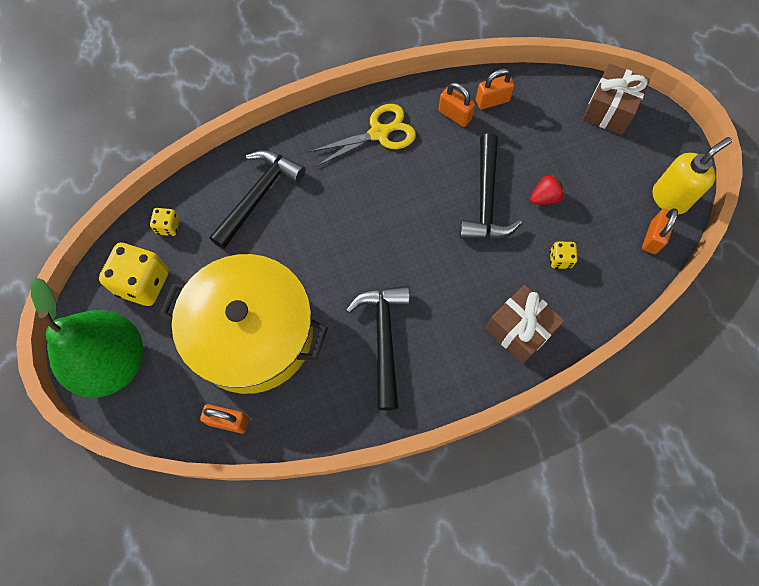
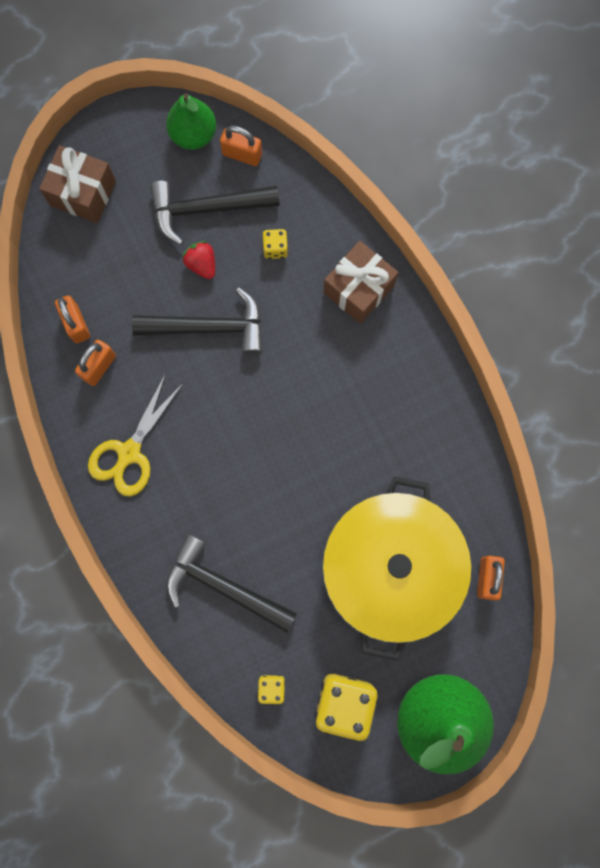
camera: 95 degrees left, 10 degrees up
yellow scissors [308,104,416,167] -> yellow scissors turned 120 degrees counterclockwise [88,373,182,496]
black hammer [346,286,410,410] -> black hammer moved to [150,181,280,245]
yellow soap dispenser [653,137,732,215] -> green pear [166,93,216,150]

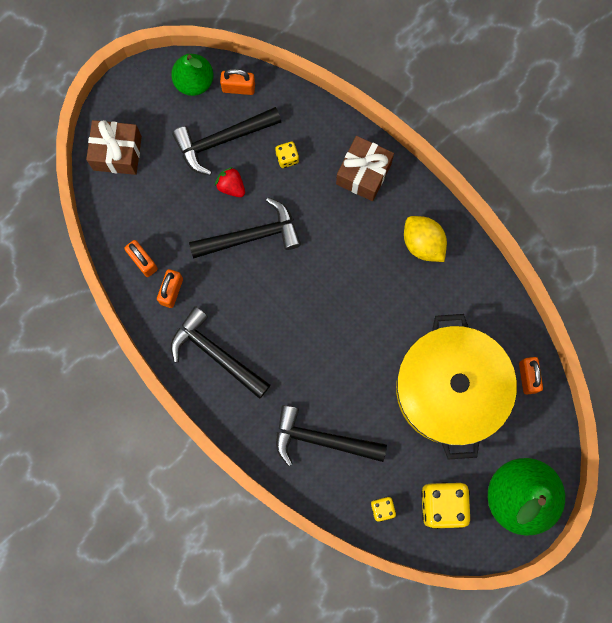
camera: 15 degrees left, 0 degrees up
yellow scissors [88,373,182,496] -> black hammer [171,306,270,399]
none -> yellow lemon [404,216,447,262]

